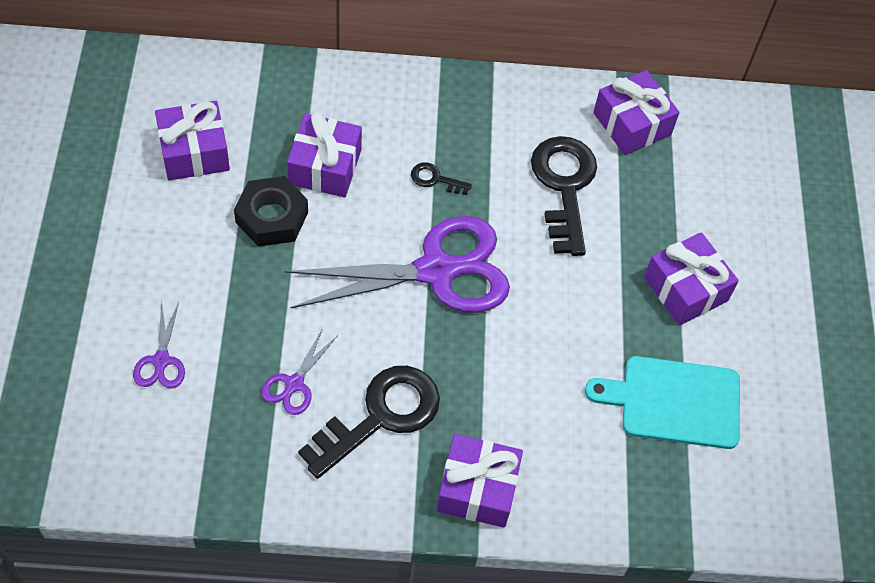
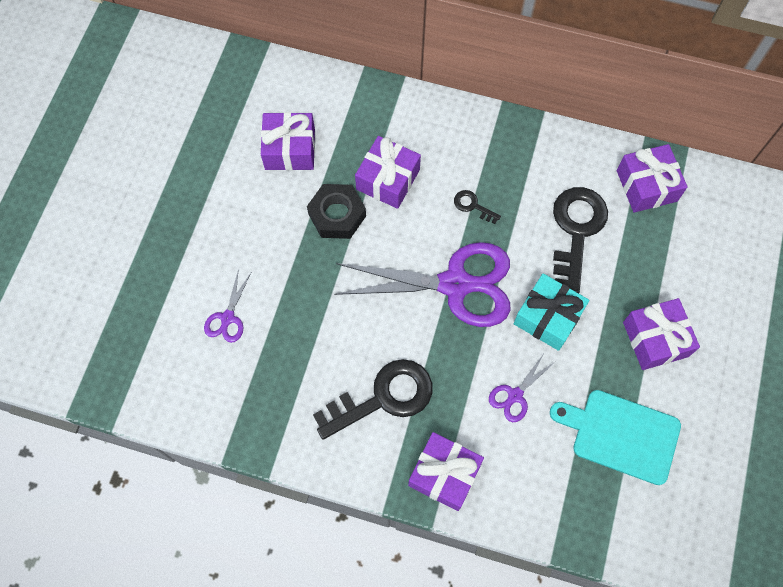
camera: 20 degrees right, 10 degrees up
purple scissors [261,328,338,415] -> purple scissors moved to [489,354,556,422]
none -> turquoise gift [514,273,589,351]

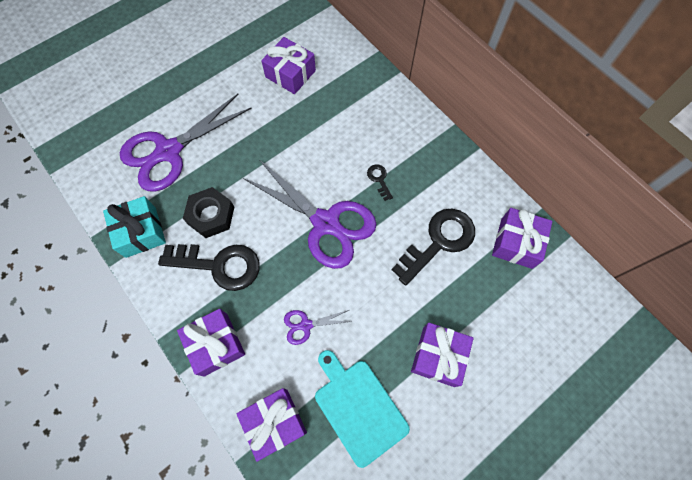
camera: 35 degrees right, 0 degrees up
purple scissors [204,269,251,343] -> purple scissors [120,94,252,192], size x2.31
black nut [307,184,366,239] -> black nut moved to [183,187,234,238]
purple gift [355,136,421,209] -> purple gift moved to [237,388,307,462]
turquoise gift [514,273,589,351] -> turquoise gift moved to [103,196,166,258]

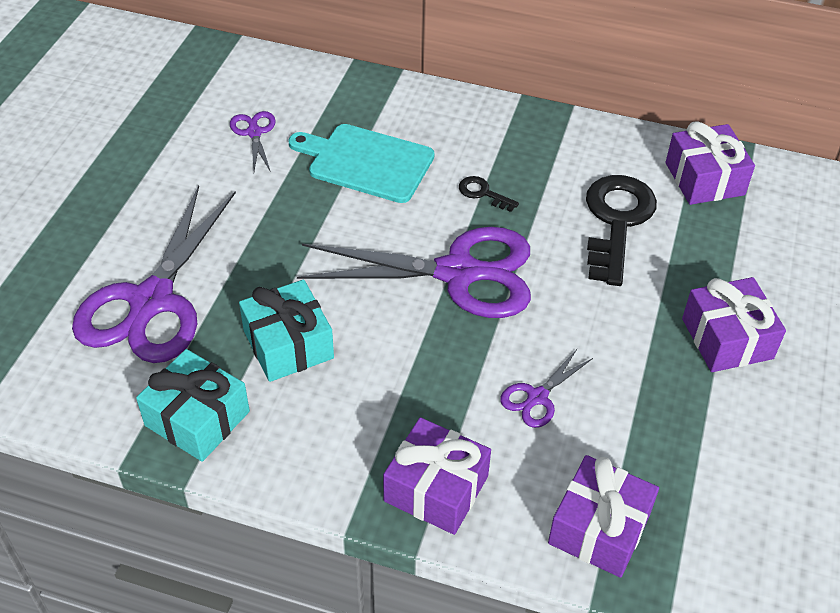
camera: 35 degrees left, 20 degrees down
black key [158,244,260,291] -> none
black nut [183,187,234,238] -> turquoise gift [239,279,334,382]
purple gift [261,37,316,94] -> purple scissors [230,111,276,172]
turquoise cutting board [315,350,410,468] -> turquoise cutting board moved to [288,124,435,203]

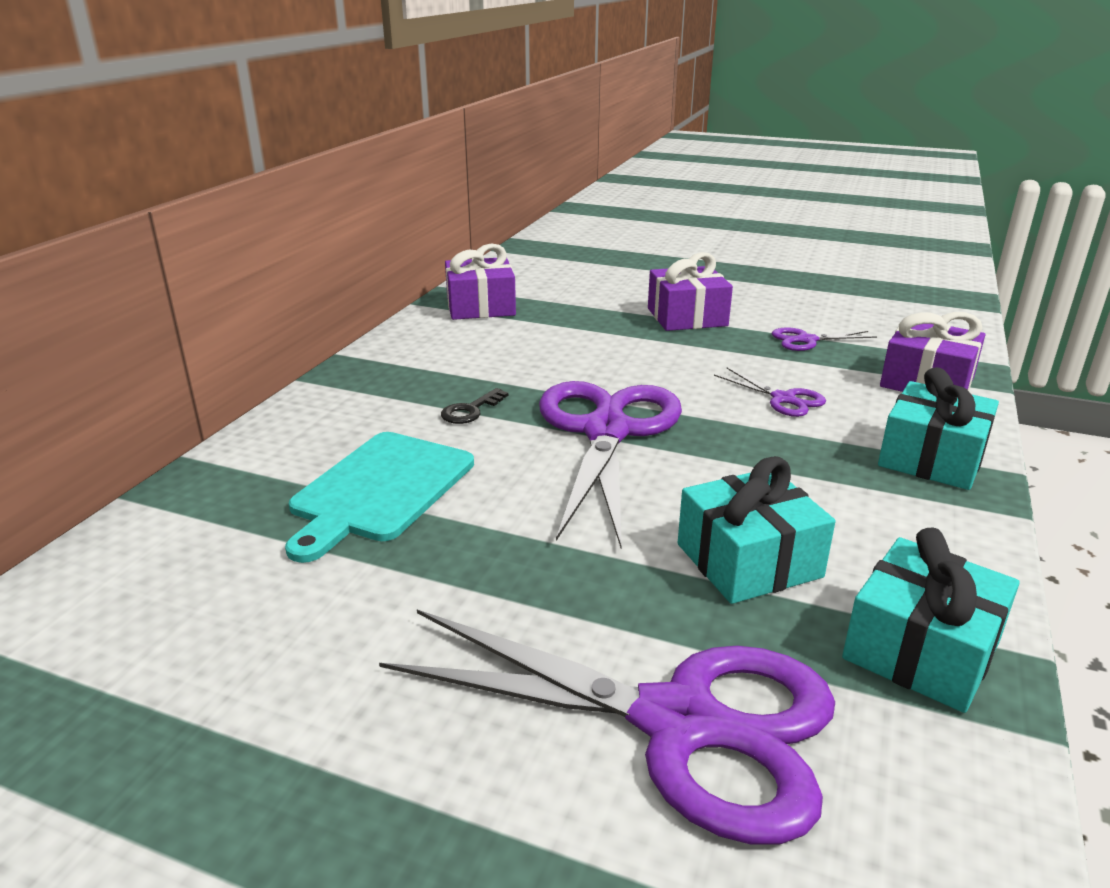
camera: 85 degrees left, 20 degrees down
purple scissors [230,111,276,172] -> purple scissors moved to [772,327,877,351]
purple gift [383,417,491,535] -> turquoise gift [878,367,999,490]
black key [586,175,657,286] -> none

